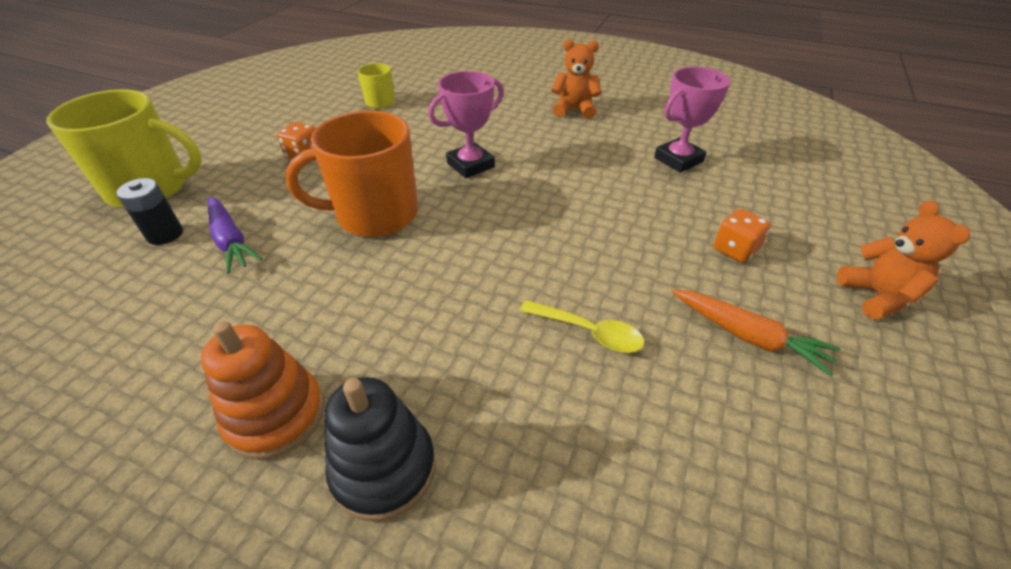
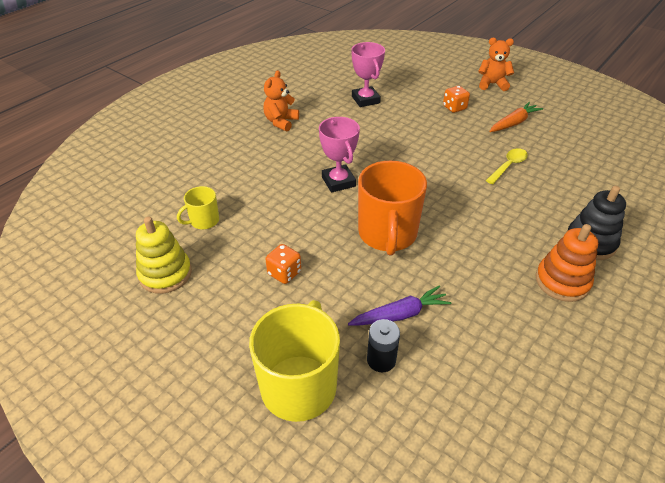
camera: 75 degrees left, 0 degrees up
none -> yellow stacking toy [136,217,192,294]

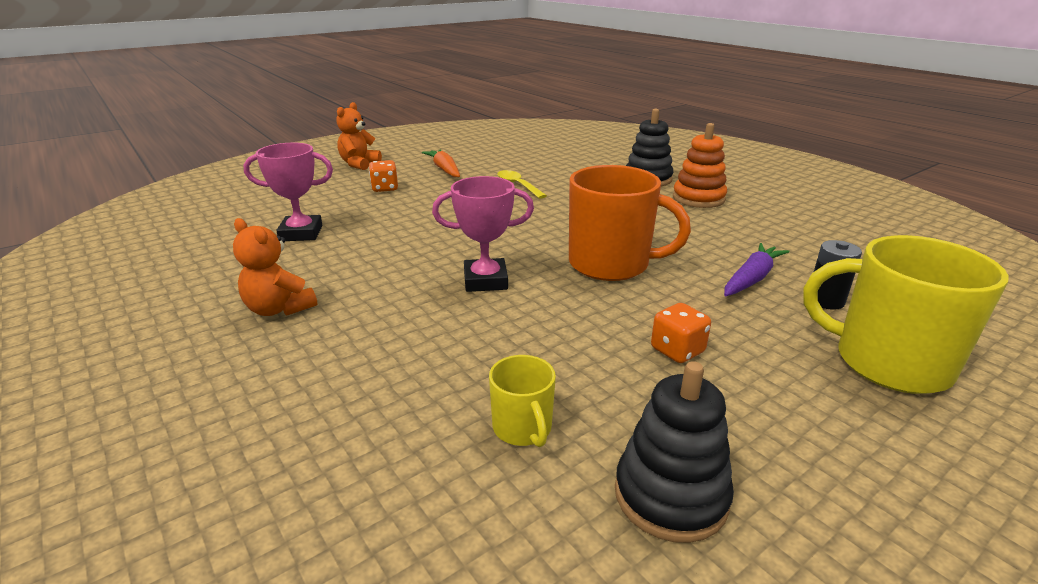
camera: 75 degrees left, 15 degrees down
yellow stacking toy [136,217,192,294] -> black stacking toy [615,361,734,543]
purple carrot [348,285,452,326] -> purple carrot turned 45 degrees clockwise [724,243,789,296]

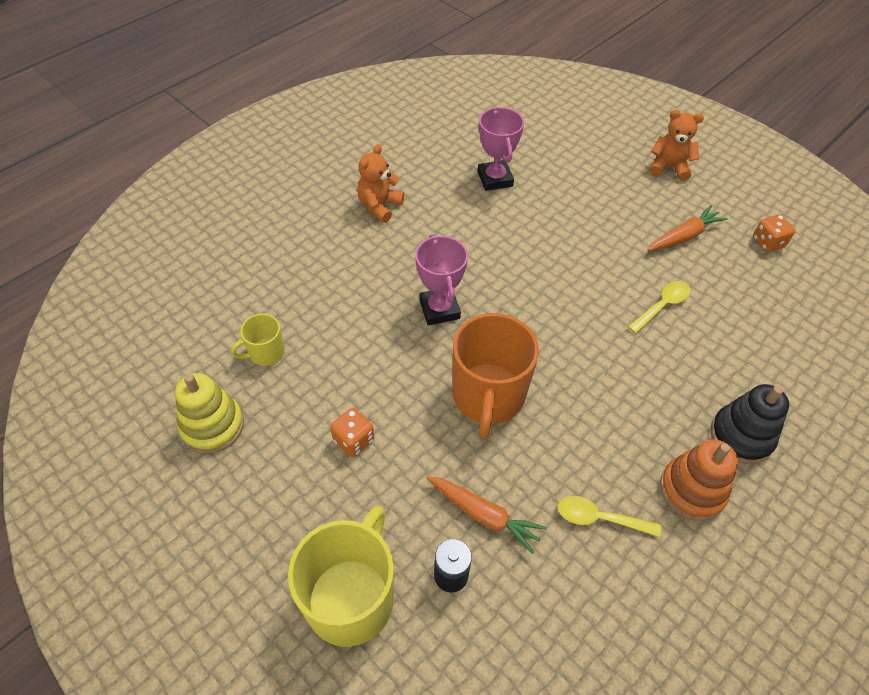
camera: 80 degrees right, 25 degrees up
orange dice [369,160,398,192] -> orange dice moved to [753,214,795,253]
black stacking toy [615,361,734,543] -> yellow stacking toy [175,373,244,454]
purple carrot [724,243,789,296] -> orange carrot [426,476,547,554]
none -> yellow spoon [557,496,661,537]

